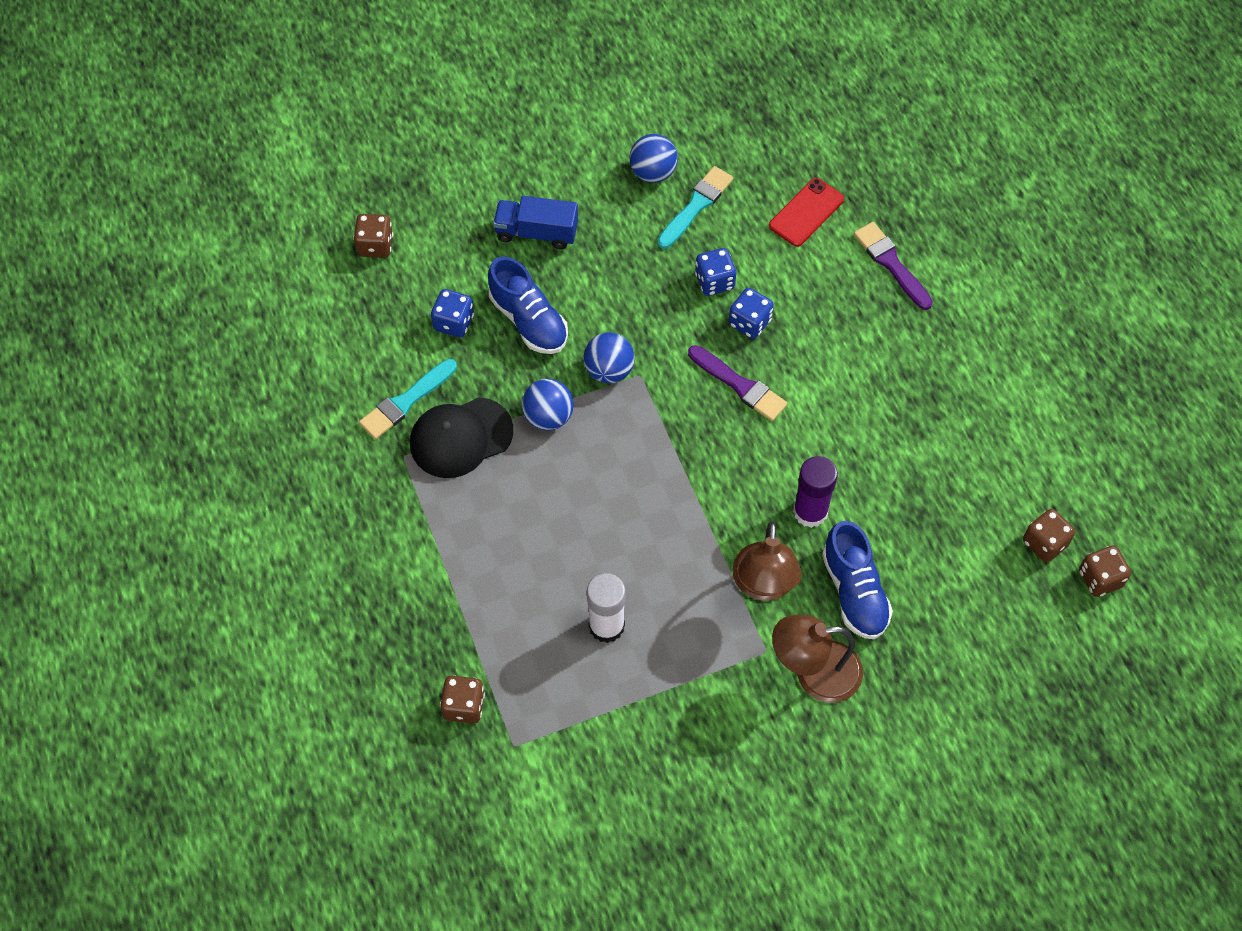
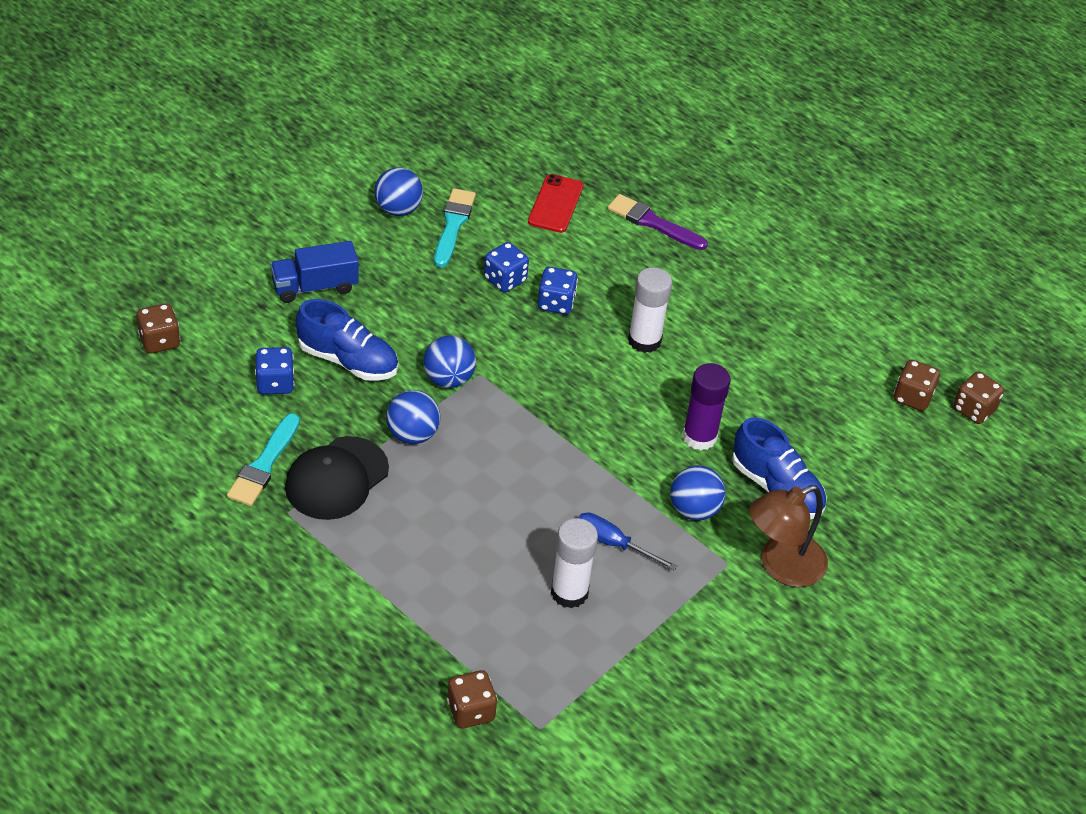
camera: 30 degrees left, 15 degrees down
purple brush [688,345,787,421] -> none
brown lamp [732,521,802,601] -> blue ball [670,465,726,521]
none -> blue screwdriver [578,512,677,571]
none -> white glue stick [628,267,672,353]

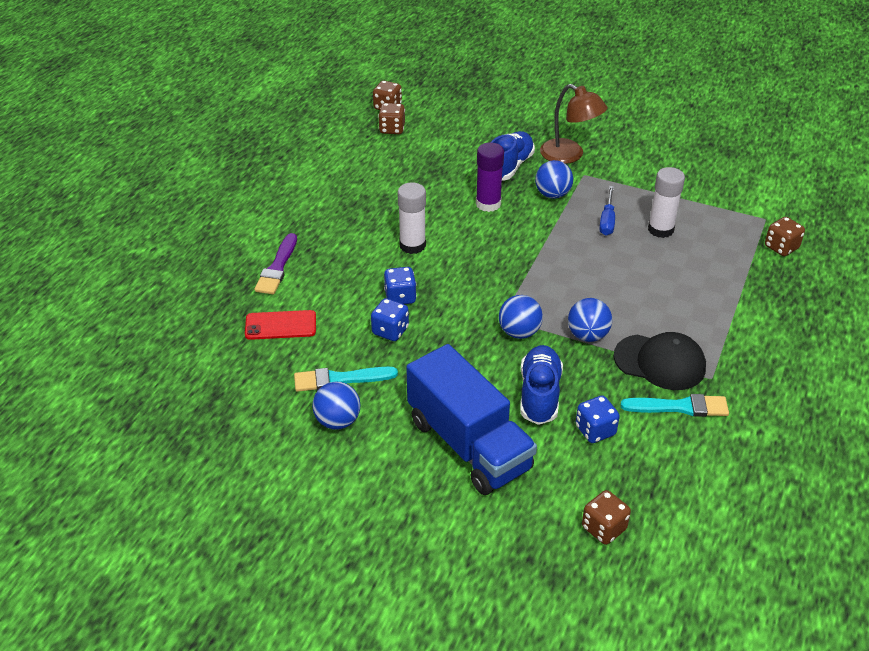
camera: 105 degrees left, 5 degrees down
blue truck [270,241,359,303] -> blue truck [406,344,537,495], size x1.79

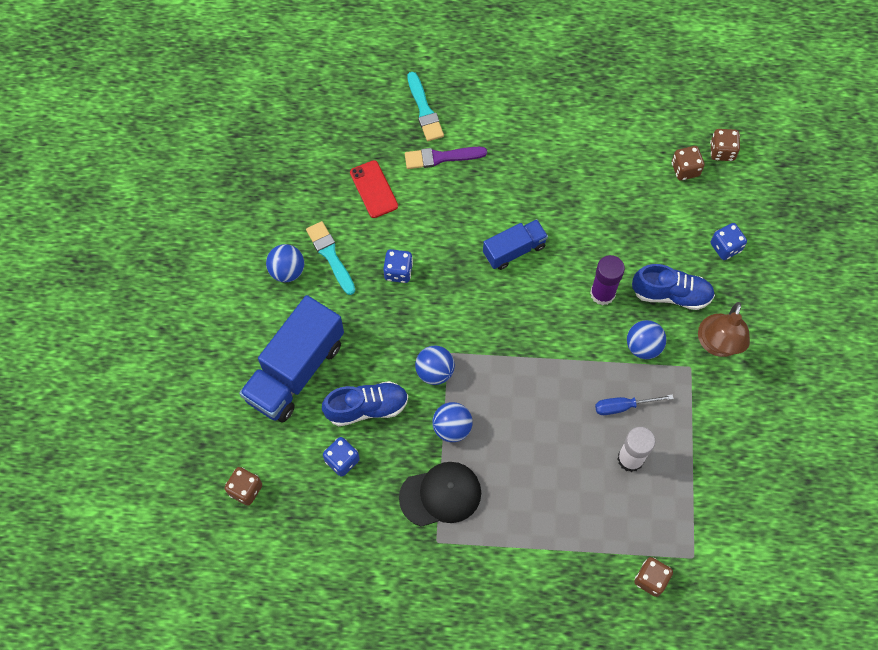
camera: 70 degrees right, 25 degrees up
blue dice [384,267,417,304] -> blue dice moved to [711,223,747,260]
white glue stick [398,182,426,254] -> blue truck [483,219,548,270]
black cap [614,332,706,390] -> black cap turned 105 degrees counterclockwise [399,462,481,527]
turquoise brush [620,394,729,417] -> turquoise brush moved to [407,72,444,141]

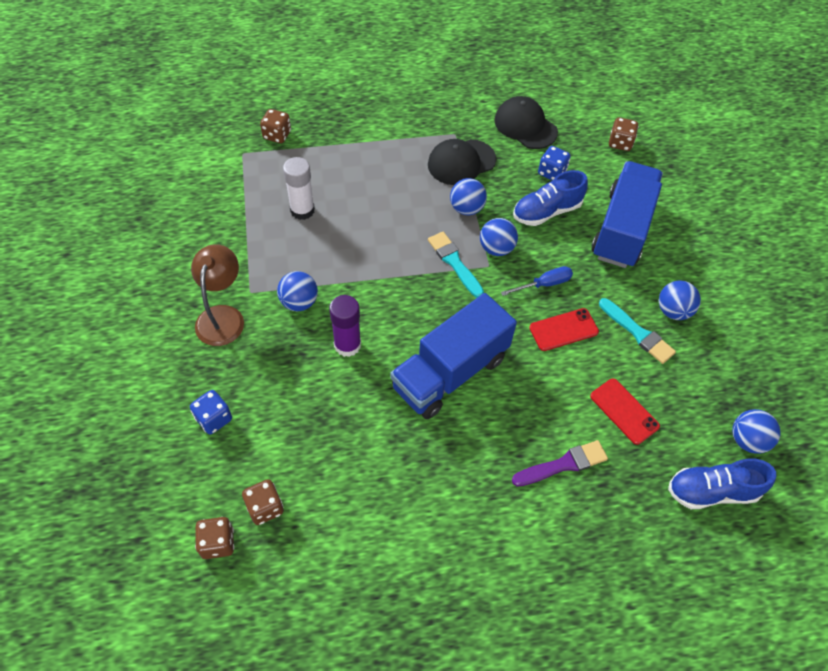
camera: 165 degrees right, 10 degrees down
blue dice [383,249,413,283] -> red phone [529,308,599,351]
turquoise brush [407,72,444,141] -> turquoise brush moved to [428,232,484,298]
blue truck [483,219,548,270] -> blue truck [390,293,517,419], size x1.79
blue screwdriver [595,394,674,415] -> blue screwdriver moved to [501,266,573,296]
blue shoe [632,264,715,310] -> blue shoe moved to [668,458,776,509]
none -> black cap [494,96,558,149]
none -> blue ball [732,409,781,454]

